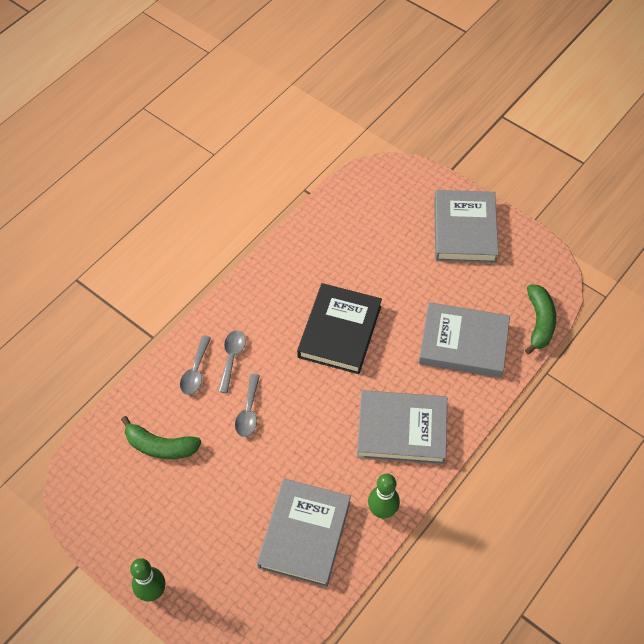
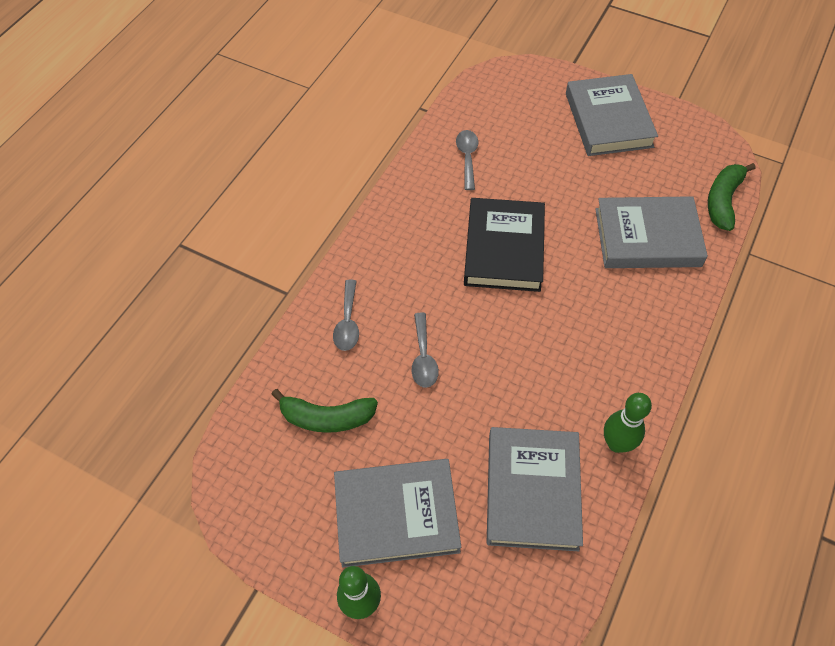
camera: 10 degrees left, 0 degrees up
grey spoon [218,330,246,393] -> grey spoon moved to [456,130,479,190]
grey book [357,390,447,464] -> grey book moved to [334,459,461,567]
green banana [525,284,556,354] -> green banana turned 150 degrees counterclockwise [708,163,756,231]

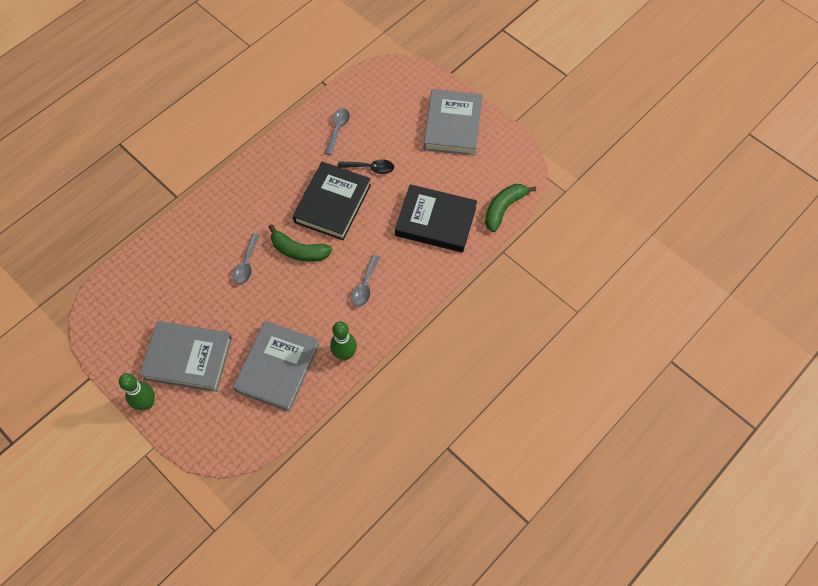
camera: 15 degrees right, 5 degrees up
green banana [271,389,378,433] -> green banana moved to [268,224,333,262]
grey spoon [333,280,359,351] -> grey spoon moved to [351,255,380,307]
grey book [595,196,708,268] -> black book [395,184,477,253]
none -> black spoon [338,159,394,174]

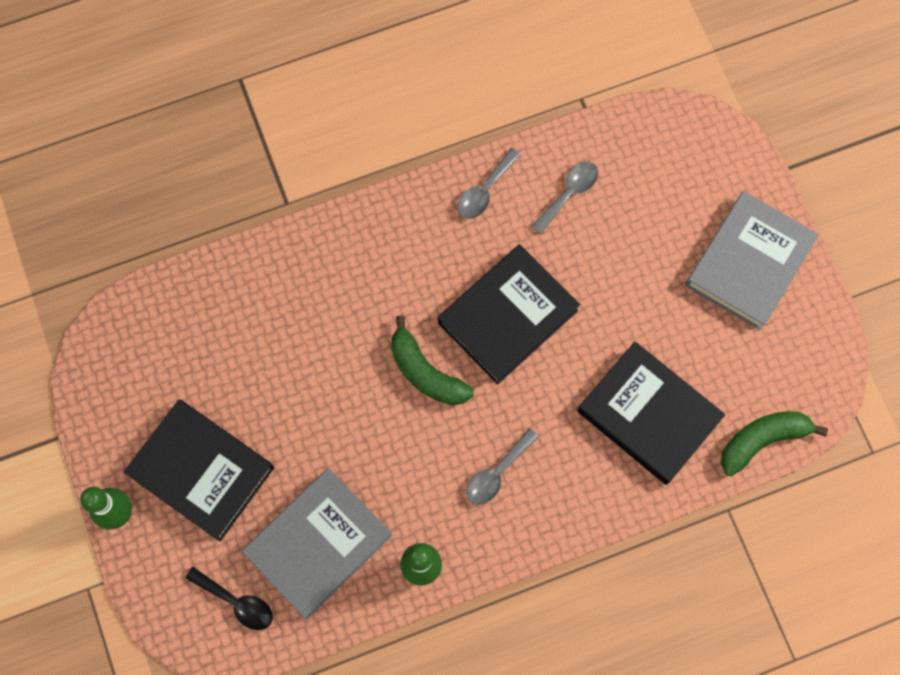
camera: 25 degrees right, 10 degrees up
grey book [139,321,232,392] -> black book [124,399,274,541]
grey spoon [232,233,260,285] -> grey spoon moved to [457,148,521,219]
black spoon [338,159,394,174] -> black spoon moved to [185,567,273,630]

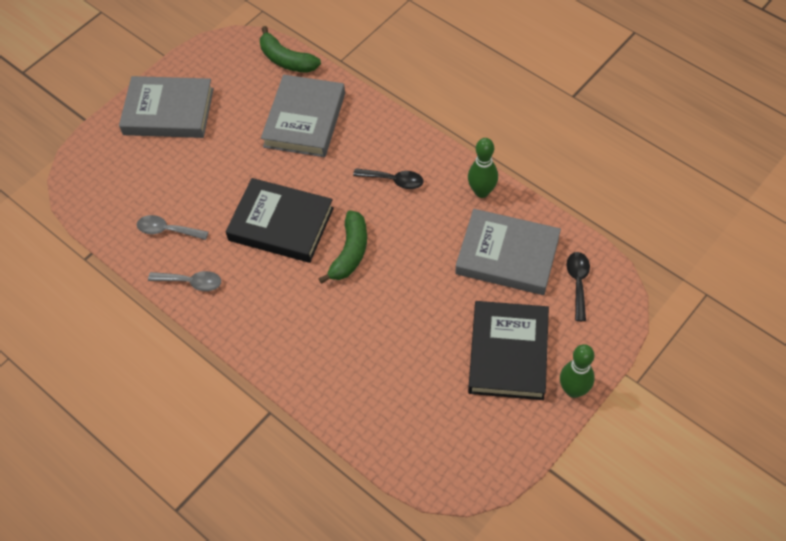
camera: 115 degrees left, 15 degrees down
grey spoon [466,428,539,505] -> black spoon [353,168,423,189]
black book [577,342,725,485] -> grey book [261,75,345,157]

